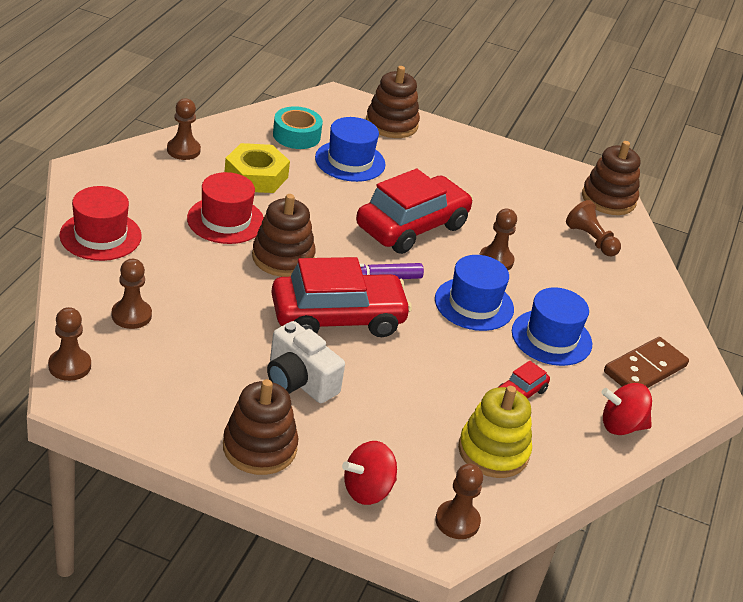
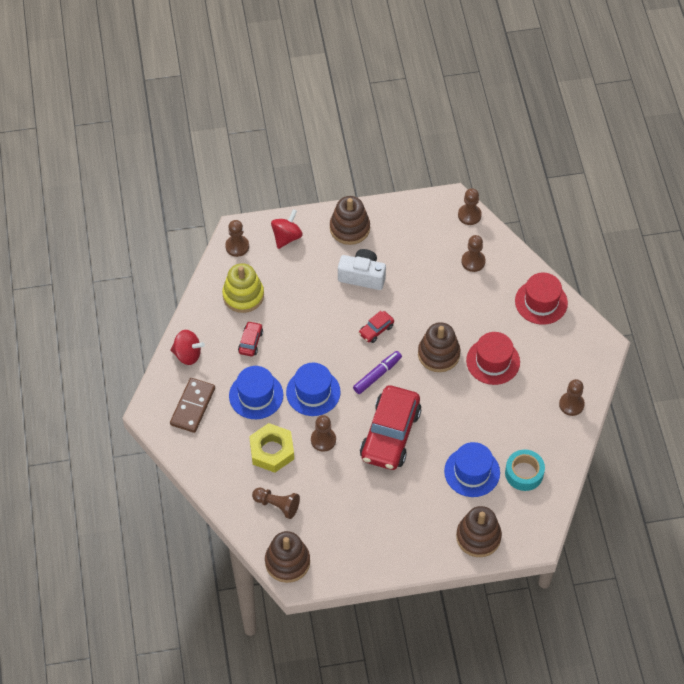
camera: 155 degrees right, 20 degrees up
yellow nut [225,143,290,193] -> yellow nut moved to [249,423,294,473]
red car [271,257,412,337] -> red car [359,311,394,343], size x0.44
red spinning top [601,383,652,435] -> red spinning top turned 45 degrees clockwise [170,330,205,365]

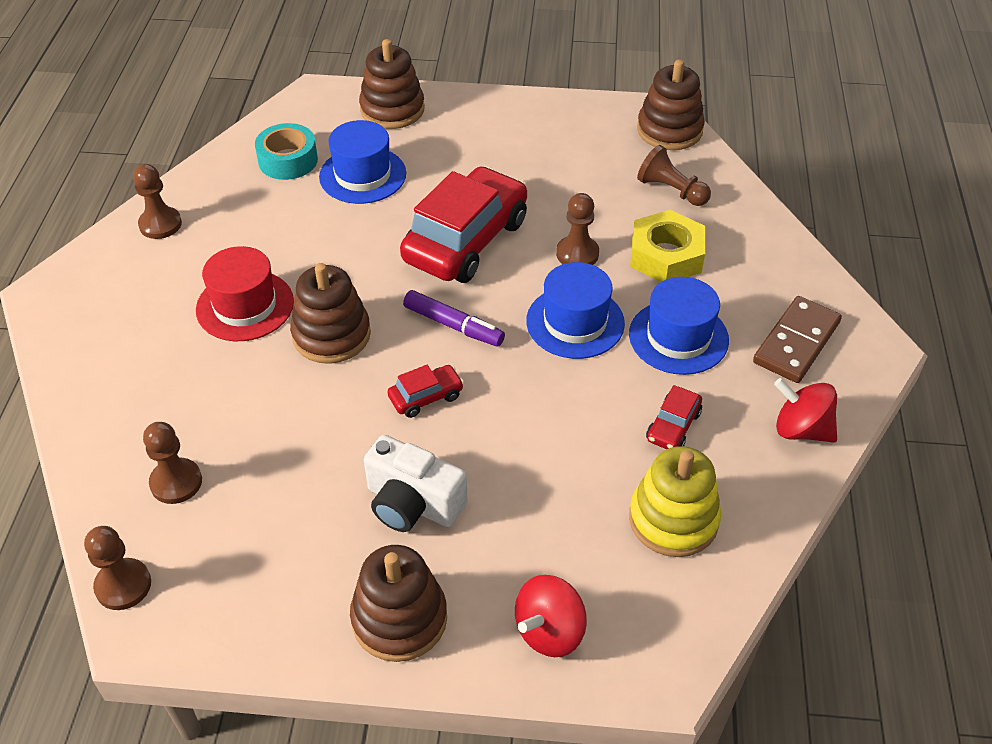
camera: 165 degrees left, 10 degrees down
brown pawn [225,220,249,257] -> none
purple marker [353,351,402,394] -> purple marker turned 120 degrees counterclockwise [403,290,505,347]
red hat [515,272,568,325] -> none

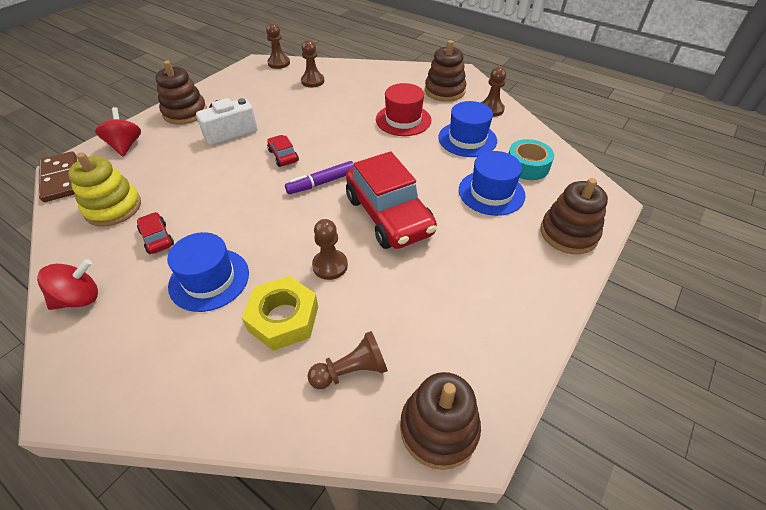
camera: 120 degrees right, 0 degrees up
brown stacking toy [290,263,371,364] -> brown stacking toy moved to [425,40,466,102]
red car [388,365,464,418] -> red car turned 150 degrees clockwise [267,135,299,167]
blue hat [526,262,625,359] -> blue hat moved to [438,101,497,157]
brown domino [753,296,842,383] -> brown domino moved to [39,151,77,202]

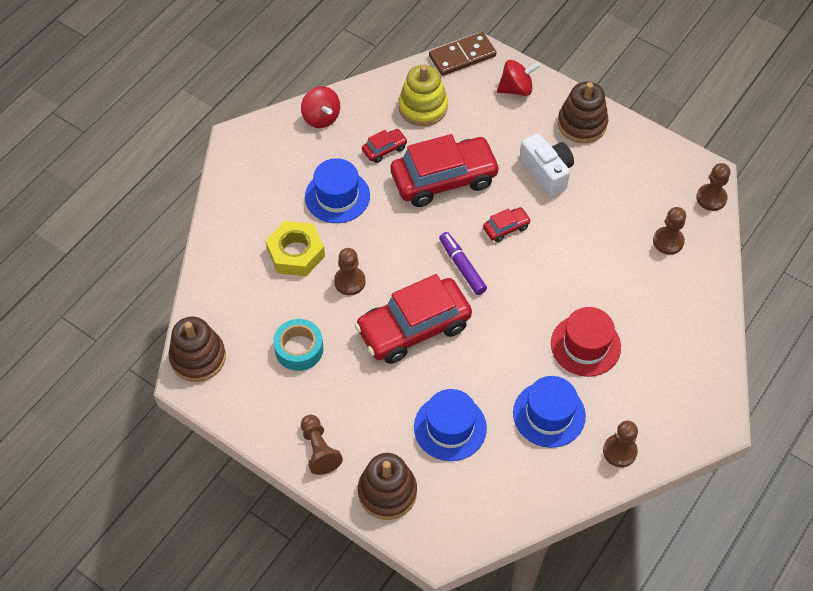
camera: 90 degrees right, 10 degrees up
brown pawn [307,331,388,389] -> brown pawn moved to [301,415,343,475]
brown stacking toy [425,40,466,102] -> none
turquoise tape [508,139,554,180] -> turquoise tape moved to [273,319,323,371]
none -> red car [391,134,501,207]

